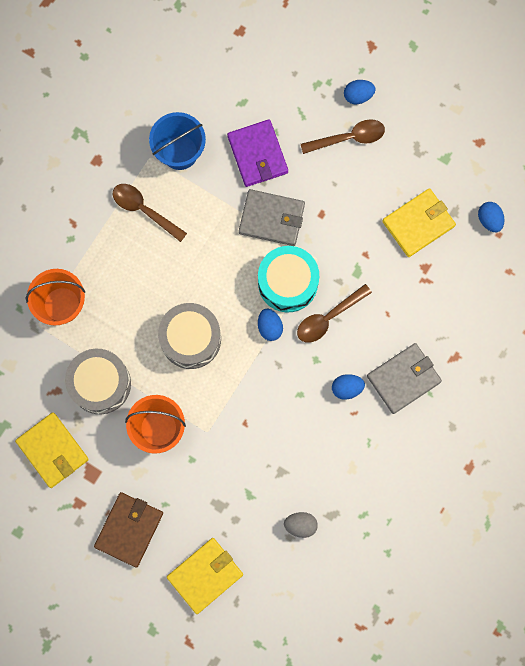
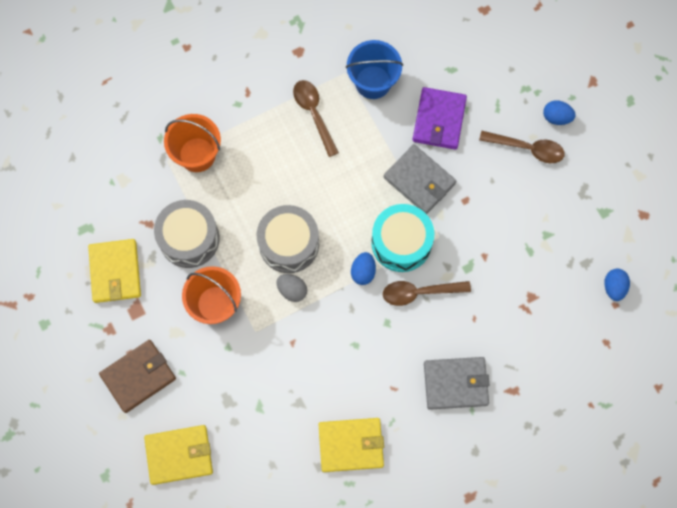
camera: 30 degrees right, 5 degrees down
grey egg [284,512,318,538] -> grey egg moved to [276,274,307,302]
blue egg [332,374,365,400] -> none
yellow wallet [382,188,456,257] -> yellow wallet moved to [318,418,384,472]

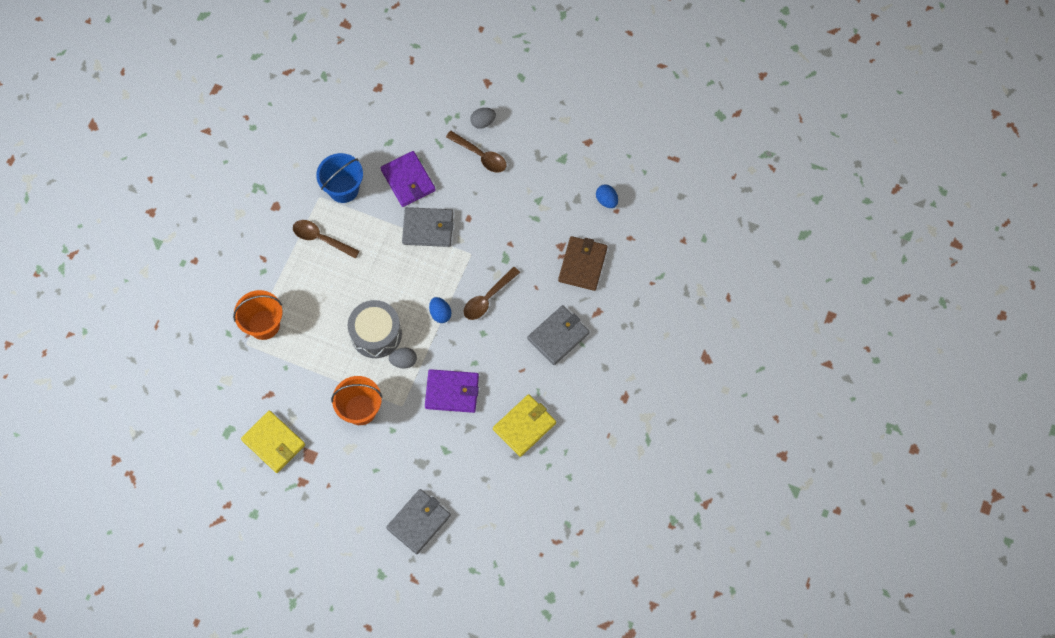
camera: 40 degrees left, 5 degrees down
brown wallet [99,340,176,413] -> brown wallet moved to [558,236,608,291]
yellow wallet [144,425,213,485] -> grey wallet [386,489,451,554]
grey drum [154,200,220,268] -> none
turquoise drum [371,204,434,272] -> none
brown spoon [479,131,565,163] -> brown spoon turned 60 degrees clockwise [446,131,507,172]
blue egg [543,100,576,125] -> grey egg [470,108,496,129]
none -> purple wallet [425,369,479,413]

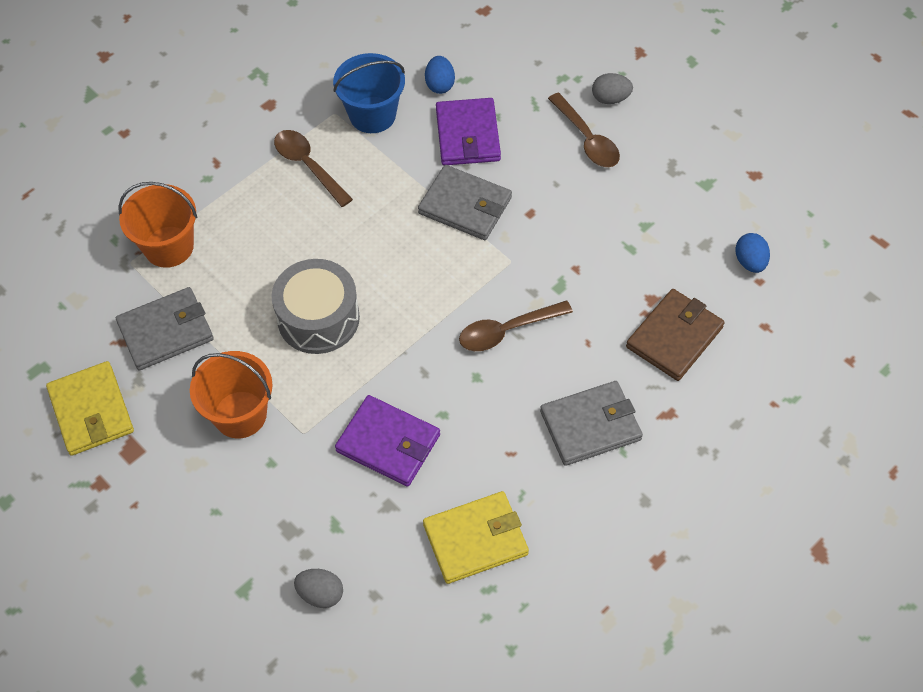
camera: 25 degrees right, 10 degrees down
grey wallet [386,489,451,554] -> grey wallet moved to [116,287,214,370]
grey egg [389,348,417,369] -> grey egg moved to [294,569,343,608]
blue egg [429,297,451,323] -> blue egg moved to [425,56,455,94]

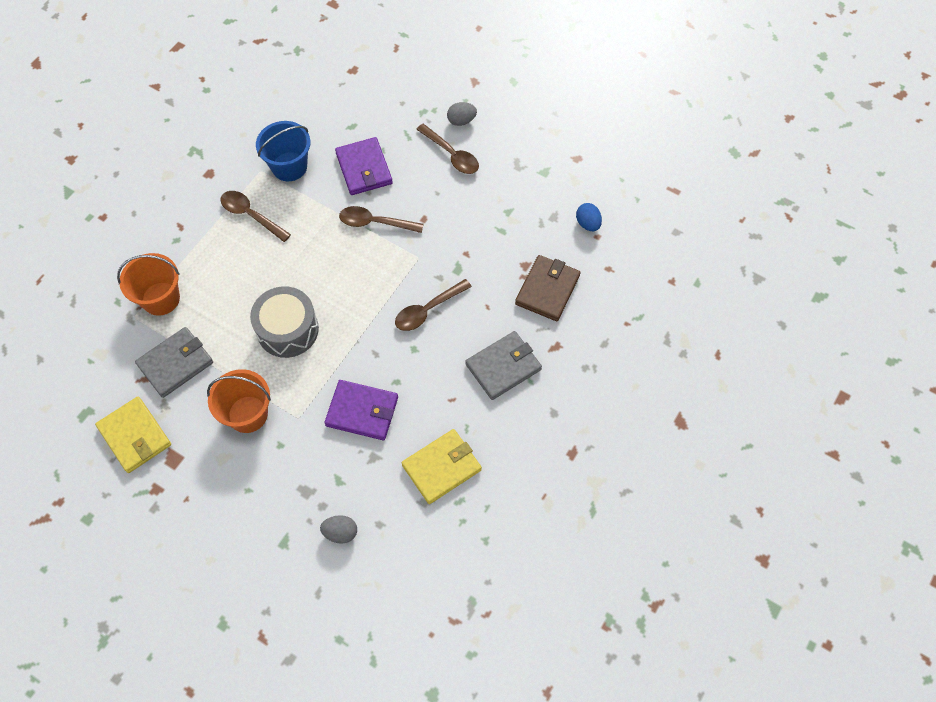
camera: 15 degrees left, 5 degrees up
grey wallet [418,165,512,240] -> brown spoon [339,206,424,233]
blue egg [425,56,455,94] -> none

